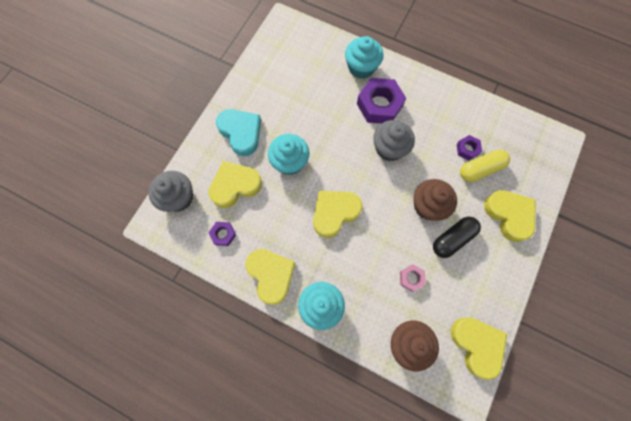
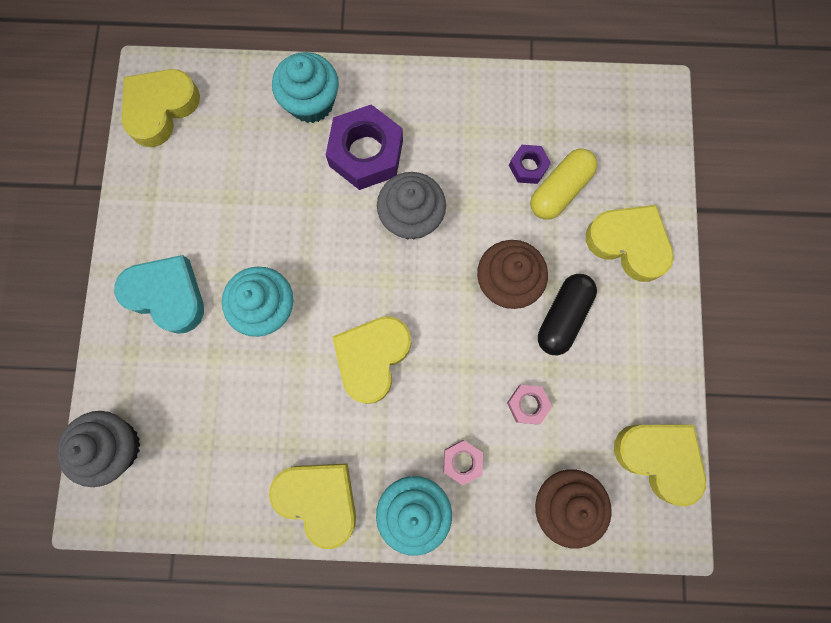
camera: 25 degrees left, 5 degrees up
yellow heart [208,161,262,208] -> yellow heart moved to [122,69,200,147]
purple nut [209,222,236,246] -> none
none -> pink nut [443,440,483,485]

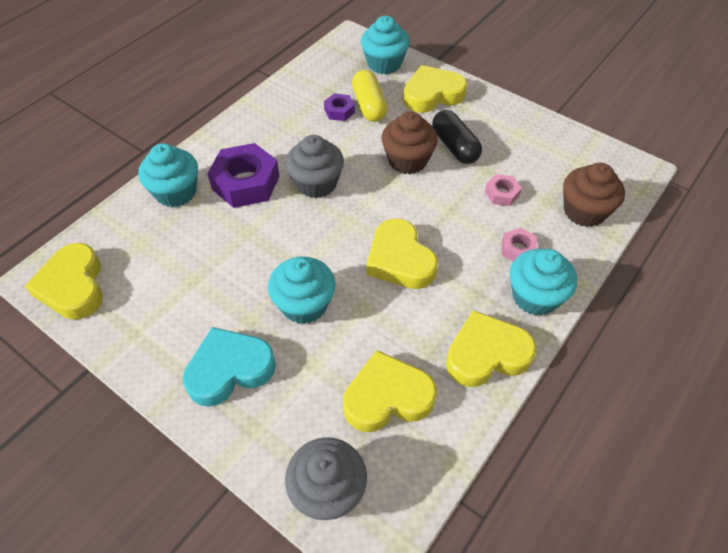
camera: 55 degrees left, 25 degrees down
yellow heart [614,425,706,507] -> yellow heart moved to [343,350,437,432]
none -> turquoise cupcake [361,16,410,74]

